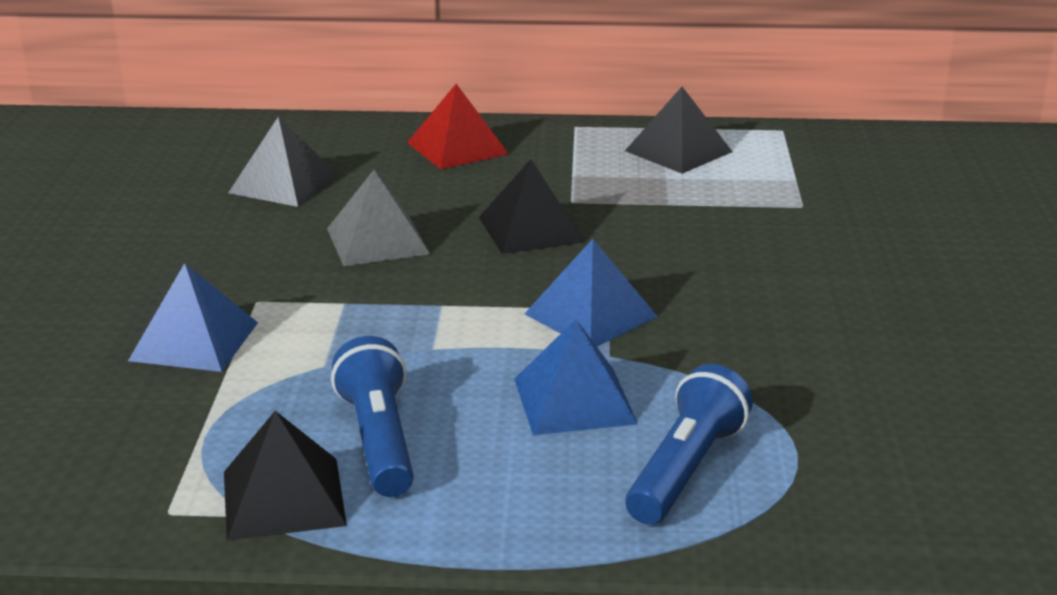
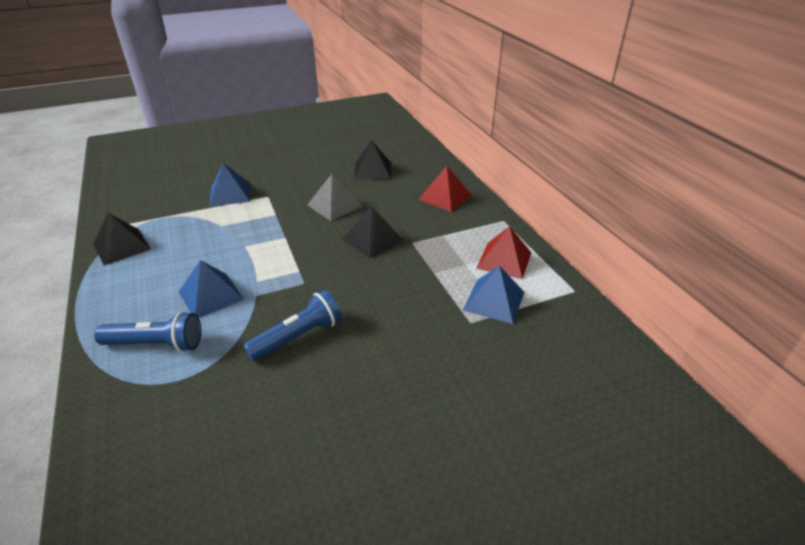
camera: 65 degrees right, 10 degrees up
blue flashlight [331,336,414,497] -> blue flashlight moved to [243,290,342,361]
blue pyramid [524,239,658,346] -> blue pyramid moved to [463,265,524,324]
black pyramid [625,87,732,174] -> red pyramid [476,226,531,279]

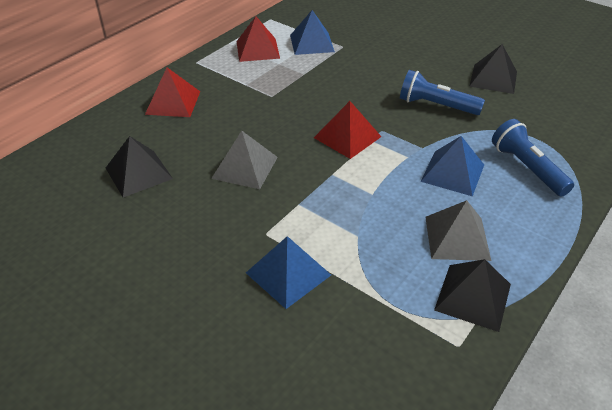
camera: 120 degrees left, 5 degrees up
black pyramid [343,206,404,258] -> black pyramid moved to [469,44,517,94]
none -> red pyramid [314,101,381,159]
none -> grey pyramid [425,200,491,261]

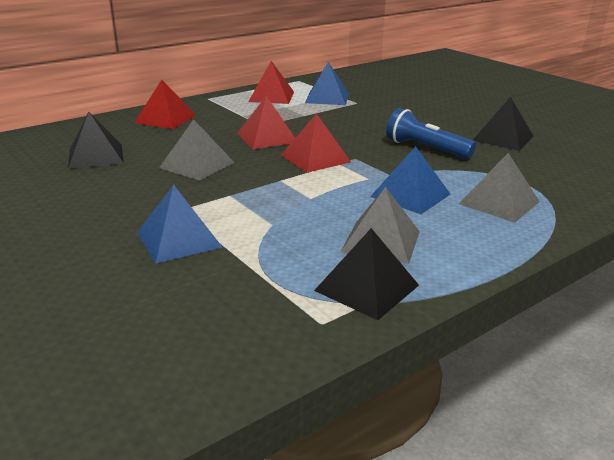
camera: 15 degrees right, 15 degrees down
blue flashlight [492,119,574,197] -> grey pyramid [459,153,540,223]
none -> red pyramid [237,96,295,149]

